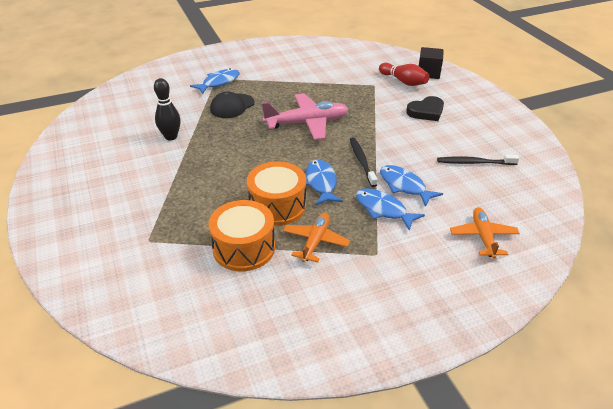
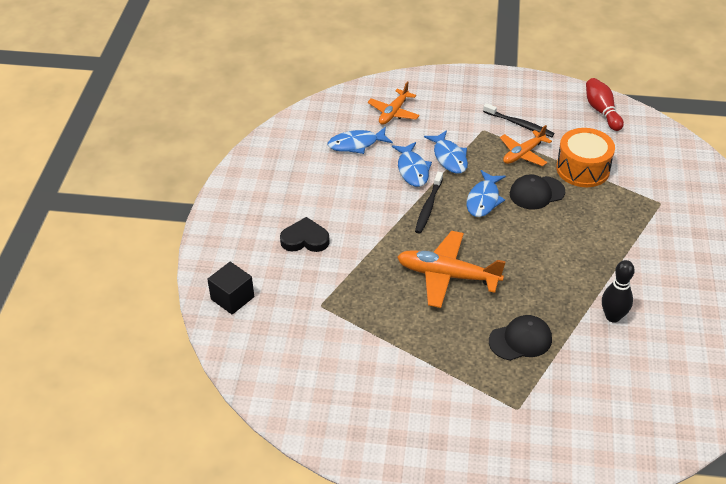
camera: 150 degrees left, 5 degrees up
blue fish [190,68,240,94] -> blue fish moved to [328,127,393,154]
orange drum [247,162,306,226] -> black cap [510,174,565,210]
pink plane [262,93,349,140] -> orange plane [397,231,506,308]
red bowling pin [379,63,430,86] -> red bowling pin moved to [586,78,624,131]
black toothbrush [437,155,519,165] -> black toothbrush moved to [483,103,554,137]

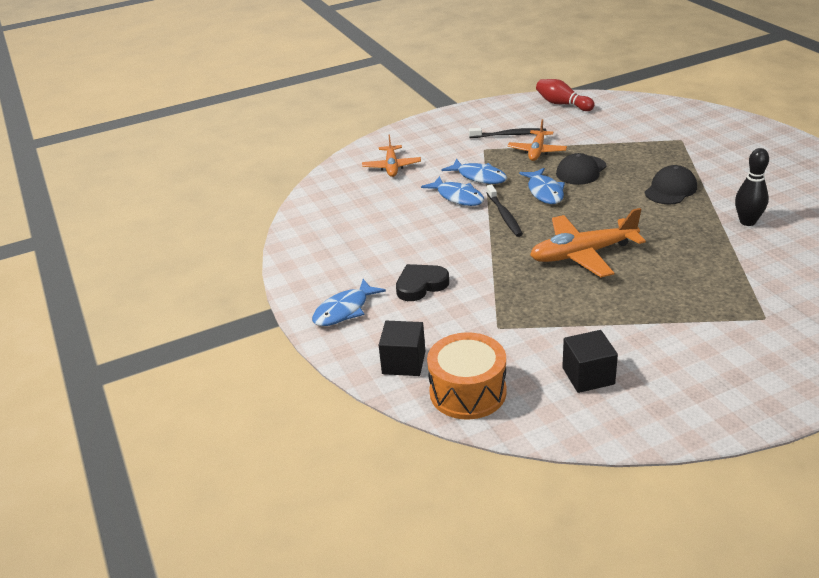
camera: 30 degrees left, 10 degrees down
blue fish [328,127,393,154] -> blue fish moved to [312,279,386,326]
black cap [489,315,552,361] -> black cap moved to [645,165,697,204]
orange drum [556,128,615,187] -> orange drum moved to [427,332,507,420]
none -> black cube [562,330,618,393]

